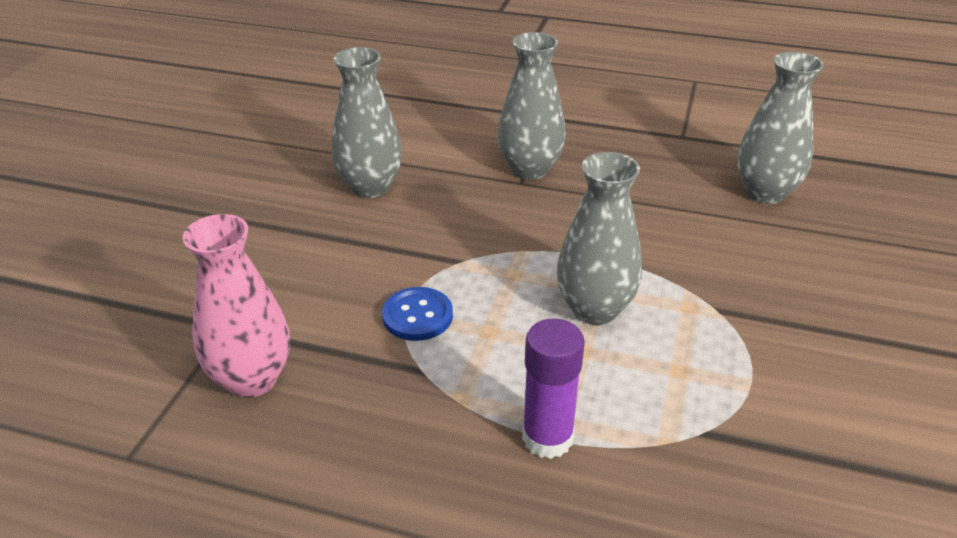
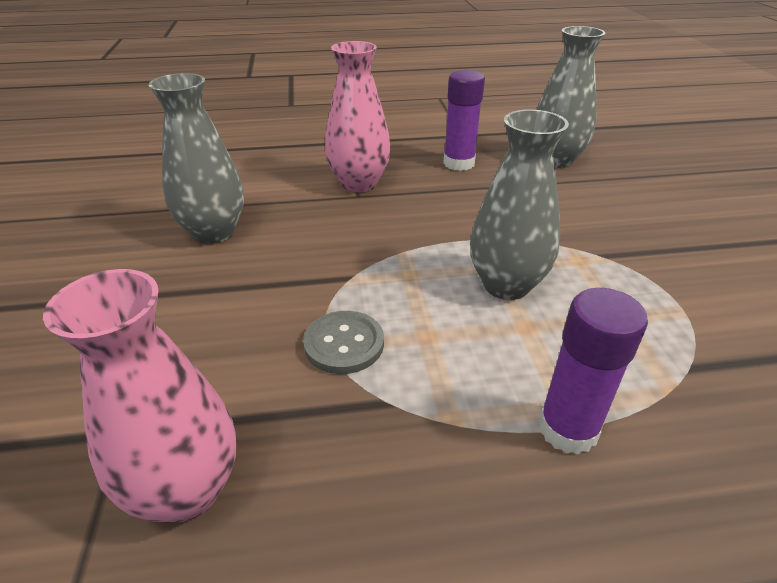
camera: 25 degrees left, 0 degrees up
blue button [382,287,453,341] -> grey button [303,311,384,374]
grey vase [498,32,566,180] -> pink vase [325,41,390,192]
none -> purple glue stick [443,70,485,171]

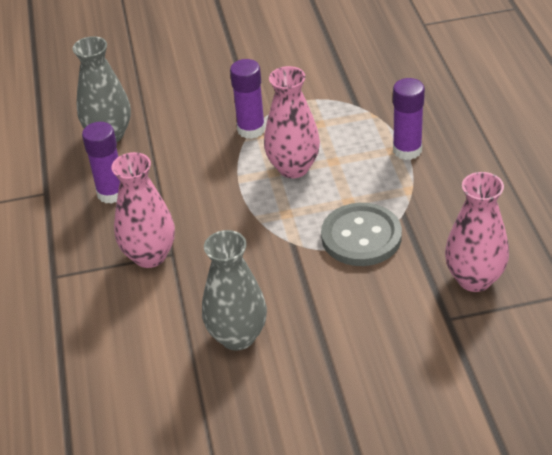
camera: 90 degrees left, 5 degrees up
grey button [303,311,384,374] -> grey button [321,203,402,266], size x1.59
grey vase [470,110,569,300] -> pink vase [264,66,320,178]
none -> purple glue stick [230,59,265,139]

